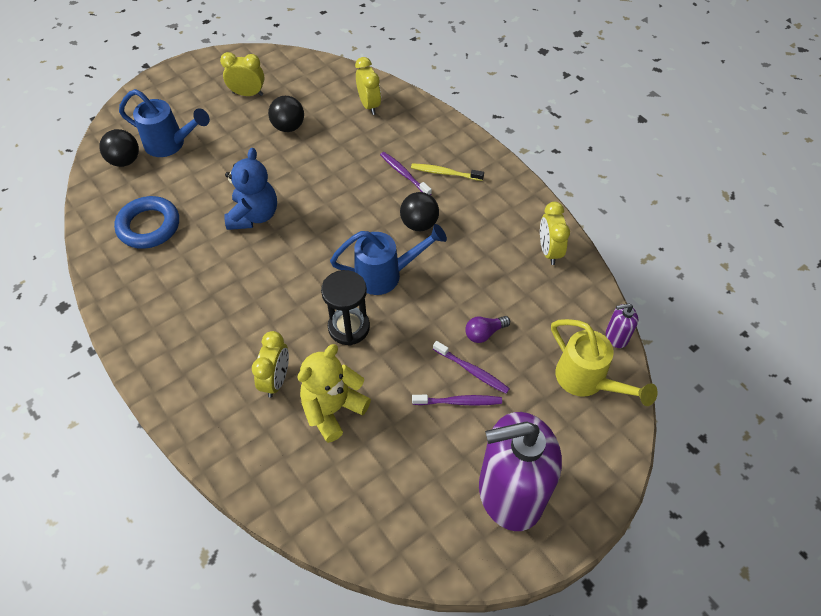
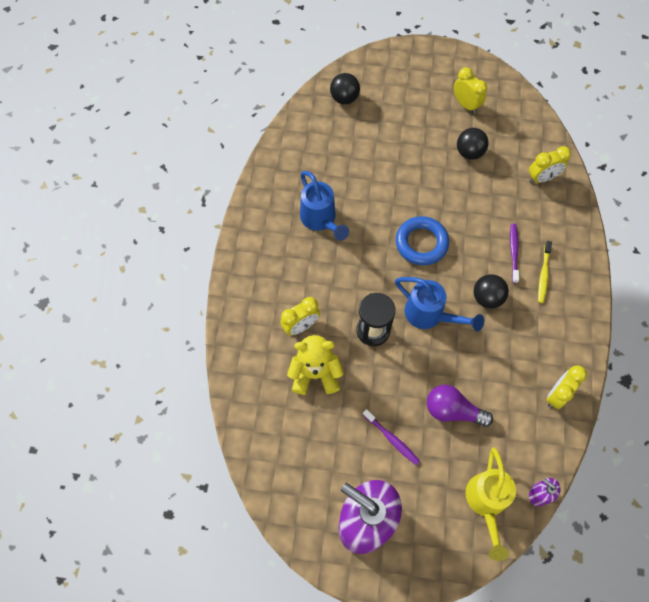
camera: 45 degrees right, 10 degrees up
blue ring [114,196,179,249] -> blue ring moved to [396,216,449,265]
blue watering can [119,89,210,157] -> blue watering can moved to [300,171,349,241]
blue teddy bear [224,148,277,230] -> none
yellow clock [355,57,381,115] -> yellow clock turned 45 degrees clockwise [529,146,571,183]
yellow toothbrush [411,163,484,181] -> yellow toothbrush turned 135 degrees counterclockwise [538,241,552,303]
purple toothbrush [433,341,510,394] -> none
purple light bulb [465,316,510,343] -> purple light bulb [427,385,493,427], size x1.62

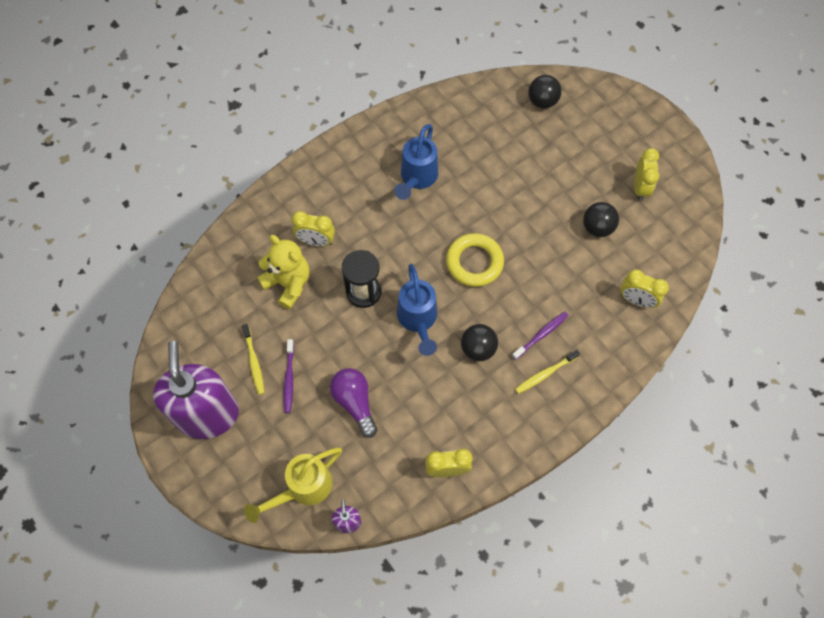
camera: 45 degrees right, 0 degrees up
blue ring [396,216,449,265] -> yellow ring [446,233,504,287]
none -> yellow toothbrush [242,324,264,395]

